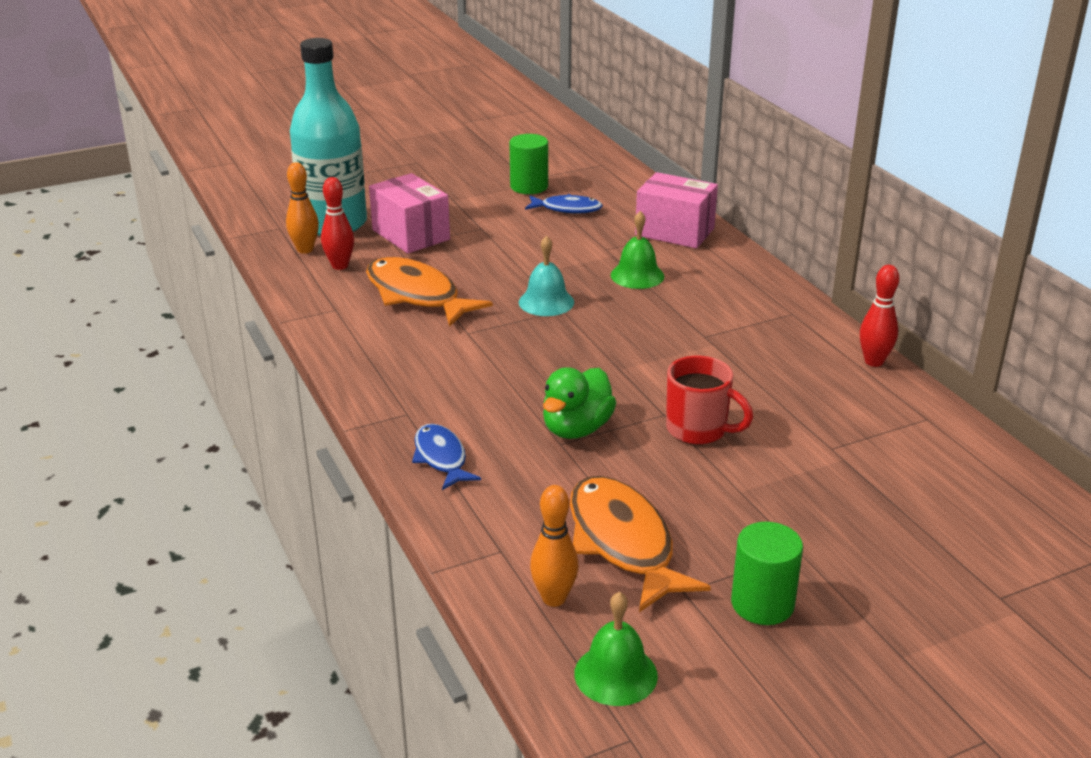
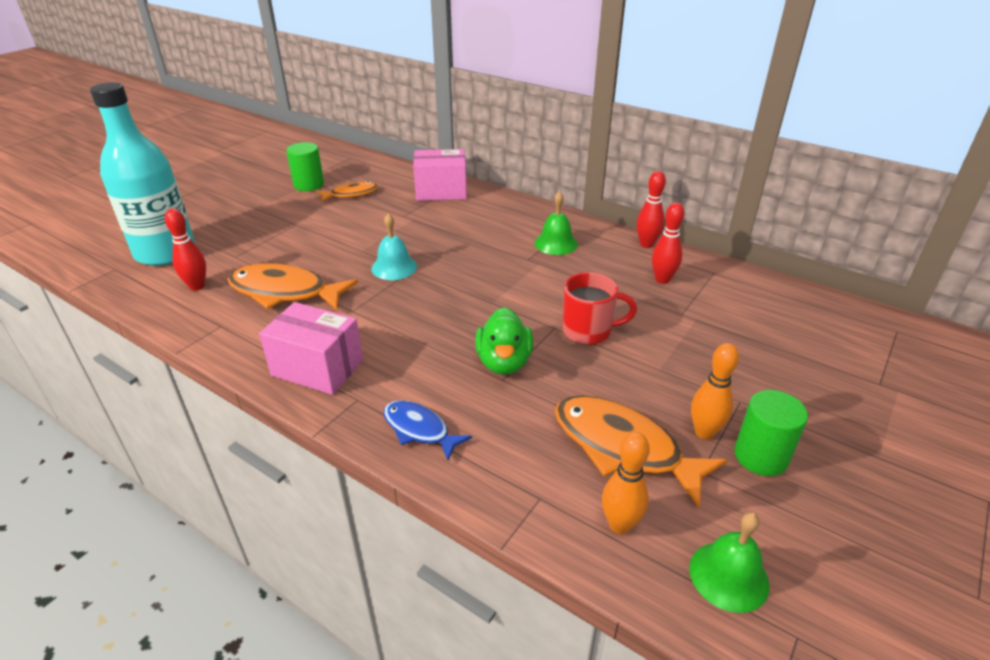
camera: 30 degrees left, 5 degrees up
orange bowling pin [286,162,319,254] -> orange bowling pin moved to [691,343,739,440]
pink box [369,173,450,253] -> pink box moved to [259,302,363,395]
blue fish [525,194,603,214] -> orange fish [317,181,378,202]
green bell [611,211,664,289] -> green bell moved to [534,191,578,255]
none -> red bowling pin [652,203,684,284]

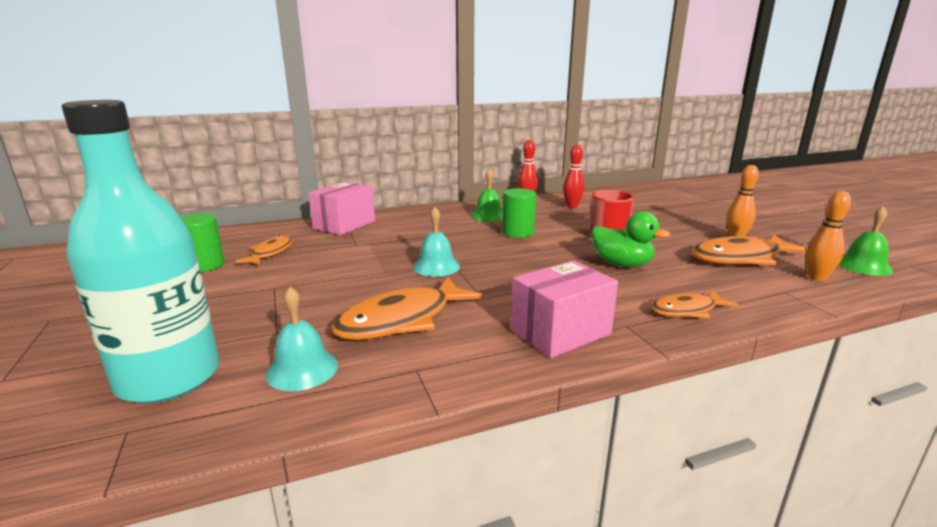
camera: 55 degrees left, 15 degrees down
red bowling pin [165,208,206,291] -> turquoise bell [266,287,338,391]
blue fish [384,400,472,460] -> orange fish [651,291,738,318]
green cylinder [734,390,808,476] -> green cylinder moved to [502,188,536,238]

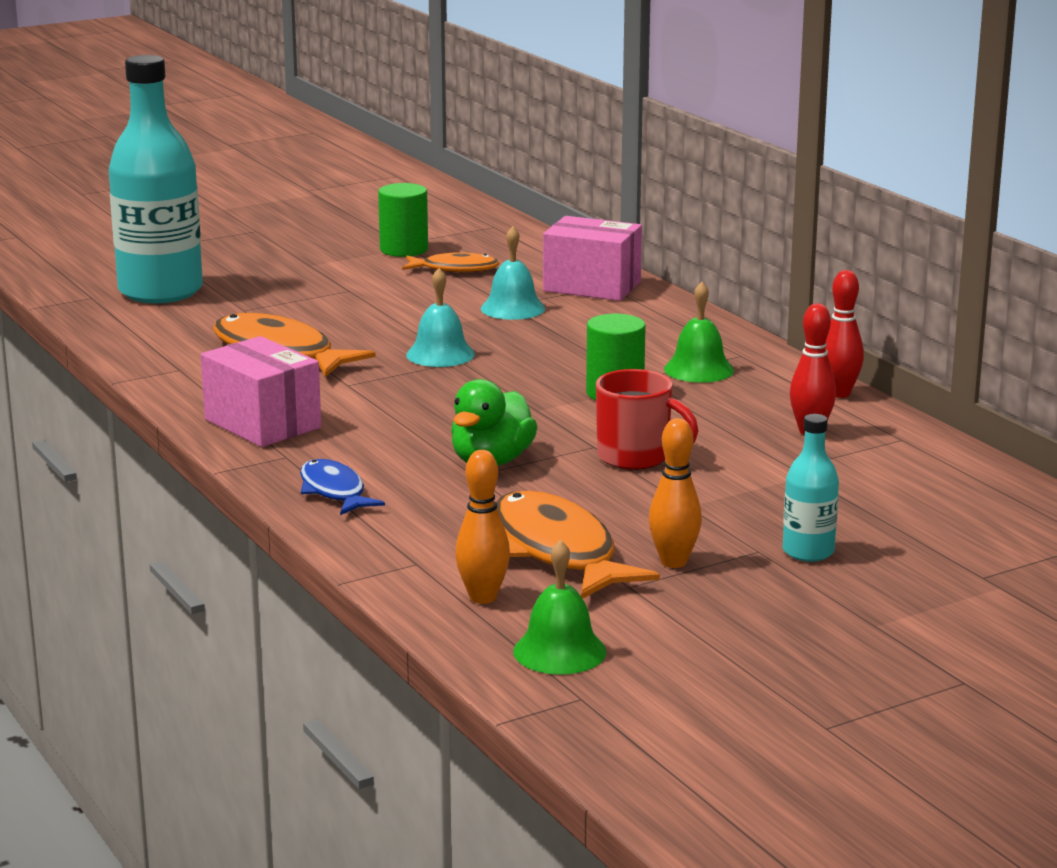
camera: 80 degrees right, 0 degrees up
turquoise bell [266,287,338,391] -> turquoise bell moved to [481,226,545,320]
orange fish [651,291,738,318] -> blue fish [300,459,385,515]
none -> turquoise bottle [783,414,839,562]

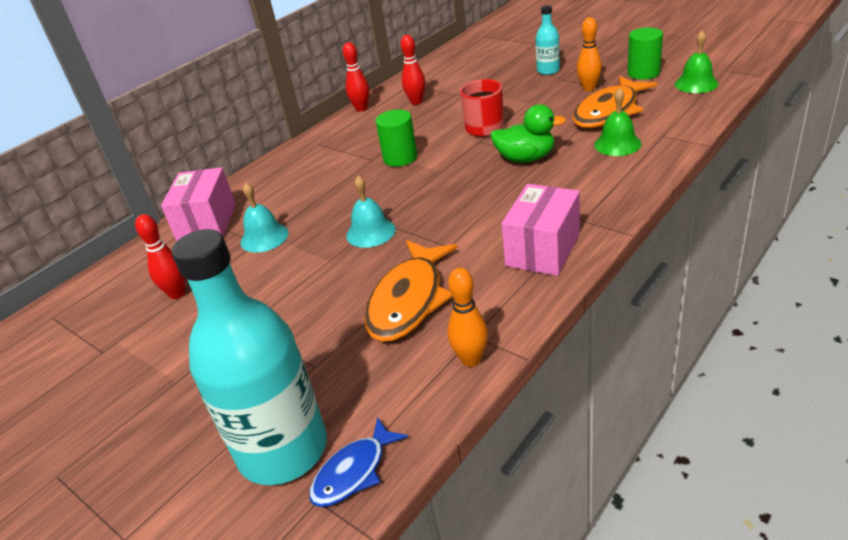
camera: 105 degrees left, 15 degrees up
blue fish [300,459,385,515] -> blue fish moved to [309,417,408,507]
green cylinder [378,183,428,257] -> green cylinder moved to [627,28,663,80]
orange fish [402,252,500,272] -> red bowling pin [135,214,185,299]
orange bowling pin [455,450,510,604] -> orange bowling pin moved to [447,267,488,367]
green bell [664,282,734,383] -> green bell moved to [594,88,641,156]

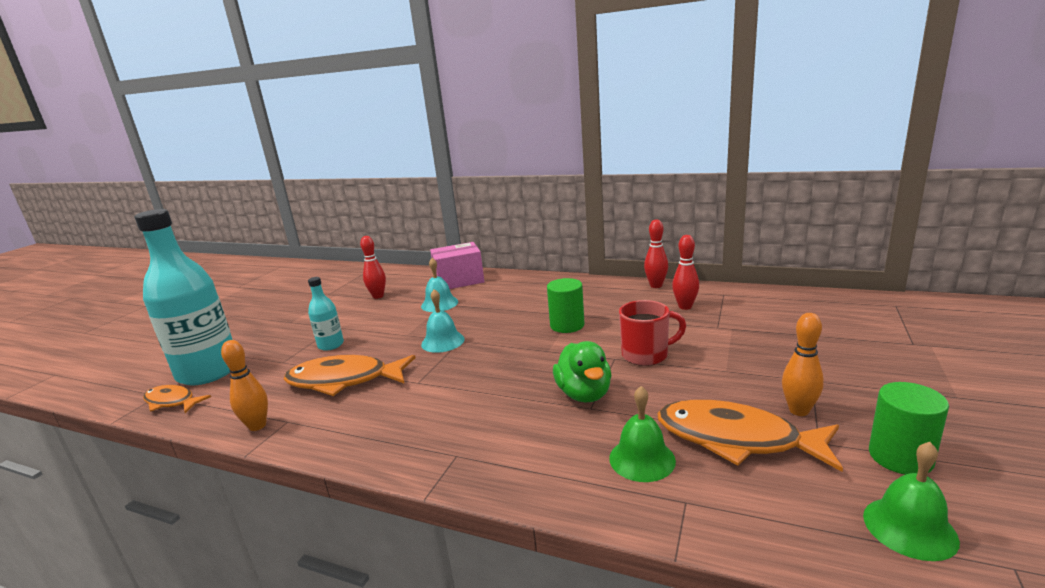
camera: 70 degrees right, 15 degrees down
blue fish [309,417,408,507] -> orange fish [143,385,211,413]
pink box [501,184,580,276] -> none
turquoise bottle [535,5,560,75] -> turquoise bottle moved to [308,277,344,351]

